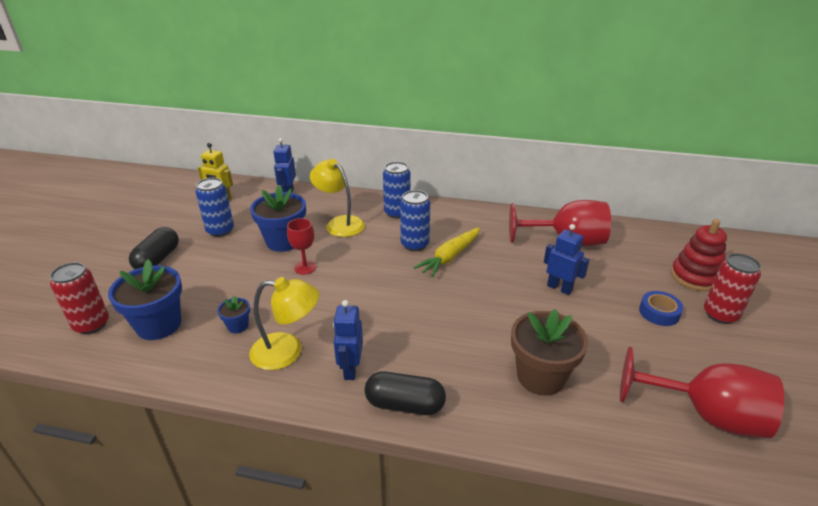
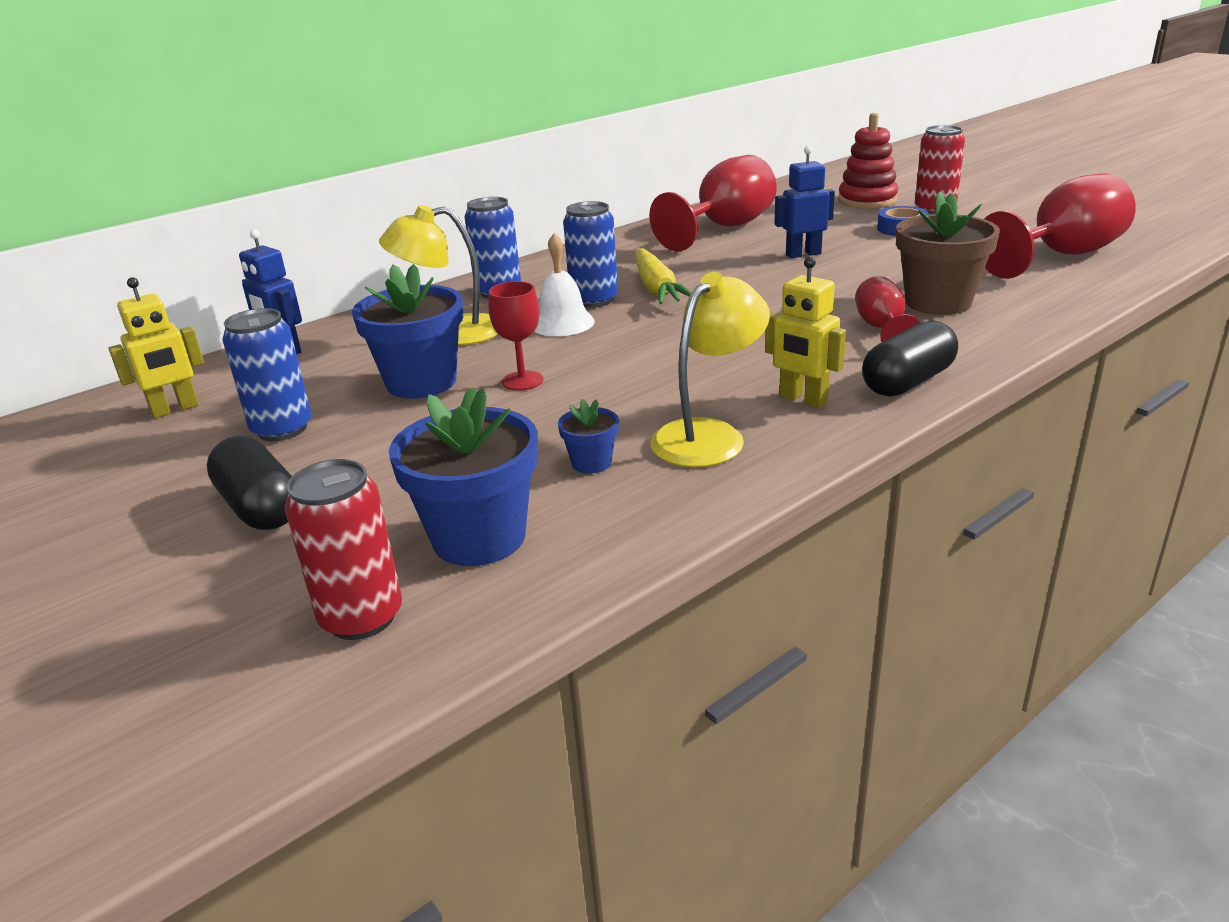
camera: 50 degrees left, 5 degrees down
blue robot [333,300,363,380] -> yellow robot [765,257,846,408]
none -> white bell [534,233,595,336]
none -> red goblet [855,276,921,342]

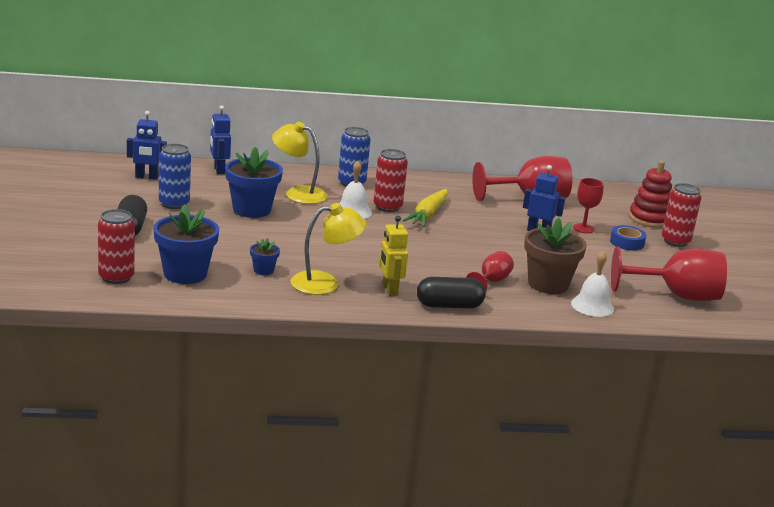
camera: 30 degrees right, 5 degrees down
yellow robot [108,277,204,418] -> blue robot [127,111,167,180]
red goblet [488,281,543,391] -> red goblet moved to [573,178,604,233]
blue can [563,201,618,307] -> red can [374,149,408,212]
none -> white bell [571,251,614,317]

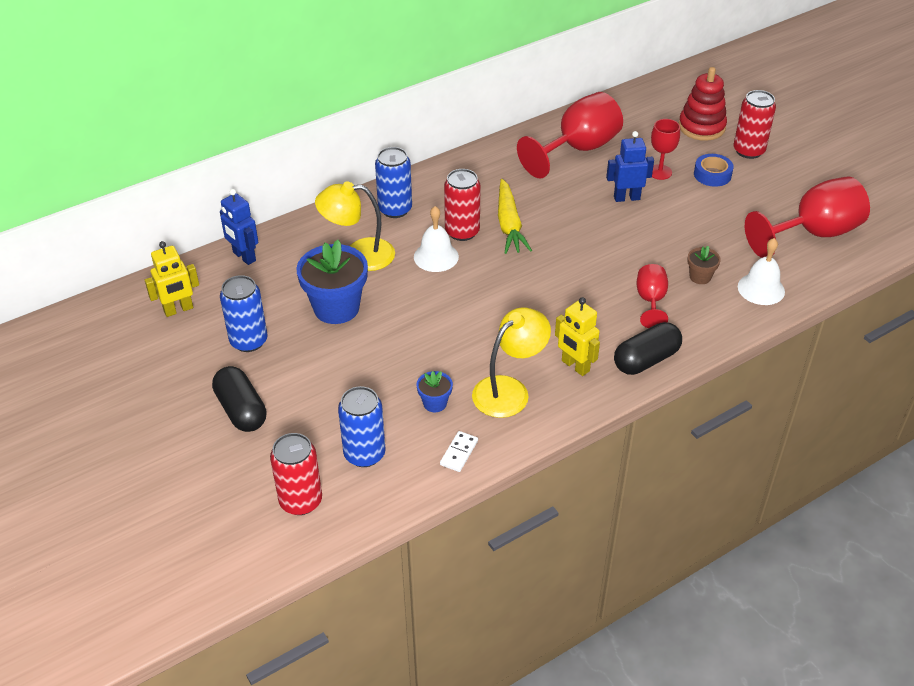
camera: 25 degrees left, 20 degrees up
blue robot [127,111,167,180] -> yellow robot [145,241,199,317]
blue flower pot [153,204,219,284] -> blue can [338,386,386,467]
brown flower pot [524,218,587,294] -> brown flower pot [687,246,721,284], size x0.48
none -> white domino [440,431,478,472]

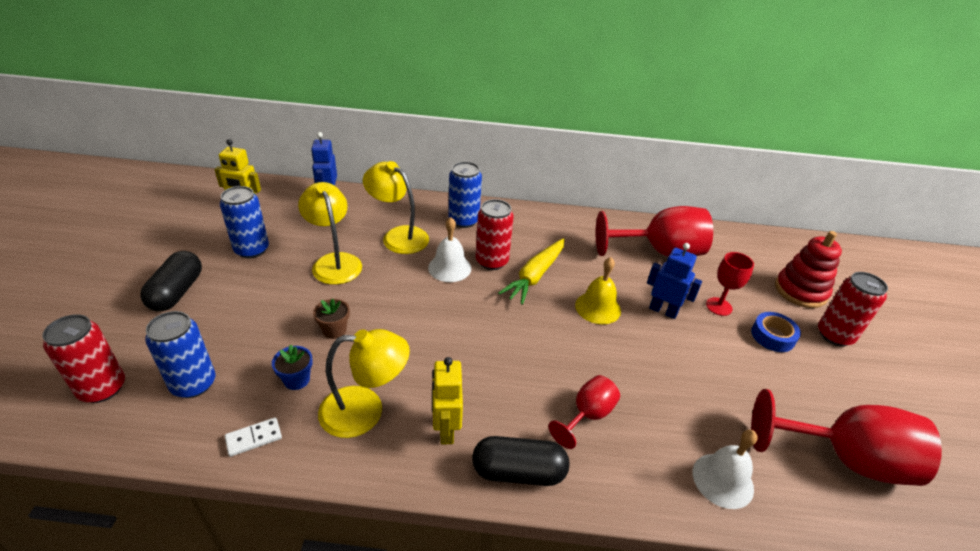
camera: 35 degrees right, 5 degrees down
blue flower pot [296,240,368,324] -> yellow lamp [298,182,362,285]
brown flower pot [687,246,721,284] -> brown flower pot moved to [313,298,350,339]
none -> yellow bell [575,257,621,324]

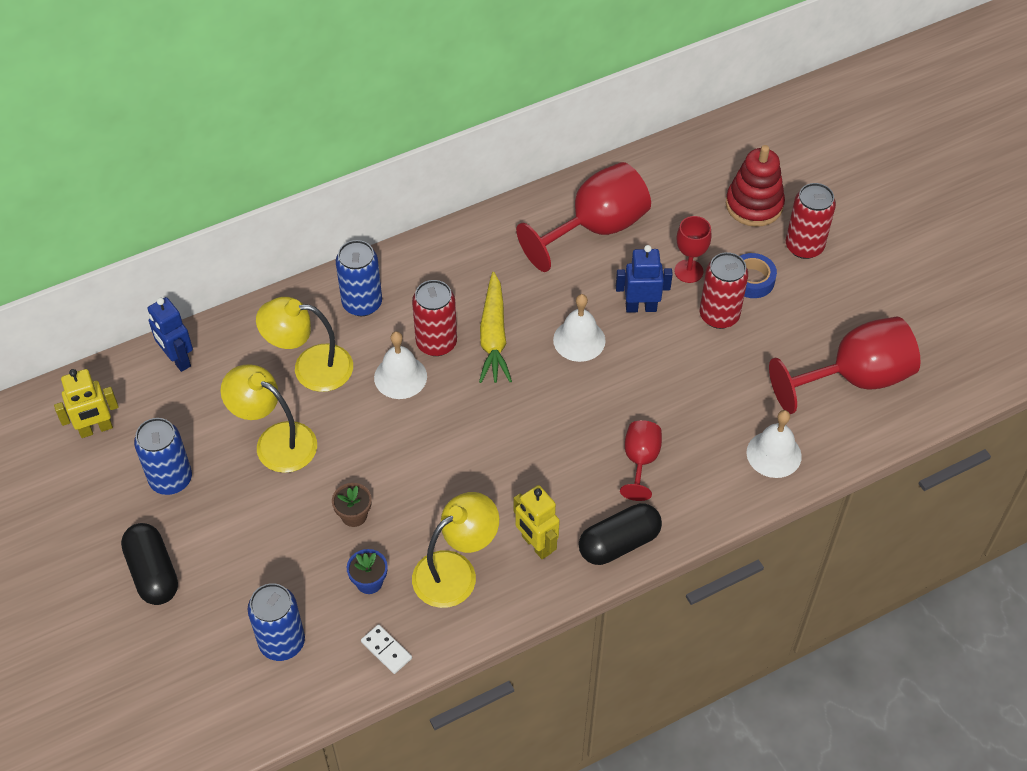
camera: 30 degrees left, 15 degrees up
red can [42,314,125,403] -> red can moved to [700,252,748,329]
white domino [225,417,282,457] -> white domino turned 75 degrees counterclockwise [361,624,412,674]
yellow bell [575,257,621,324] -> white bell [553,294,606,362]

